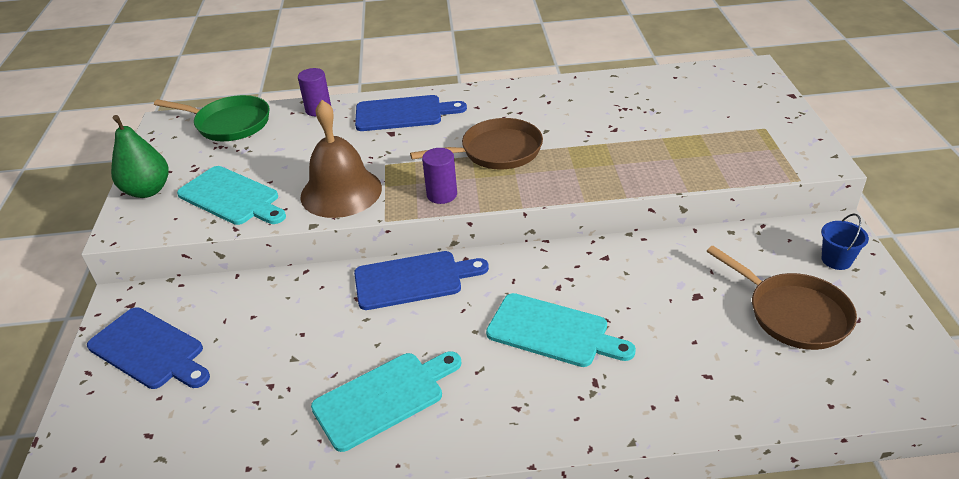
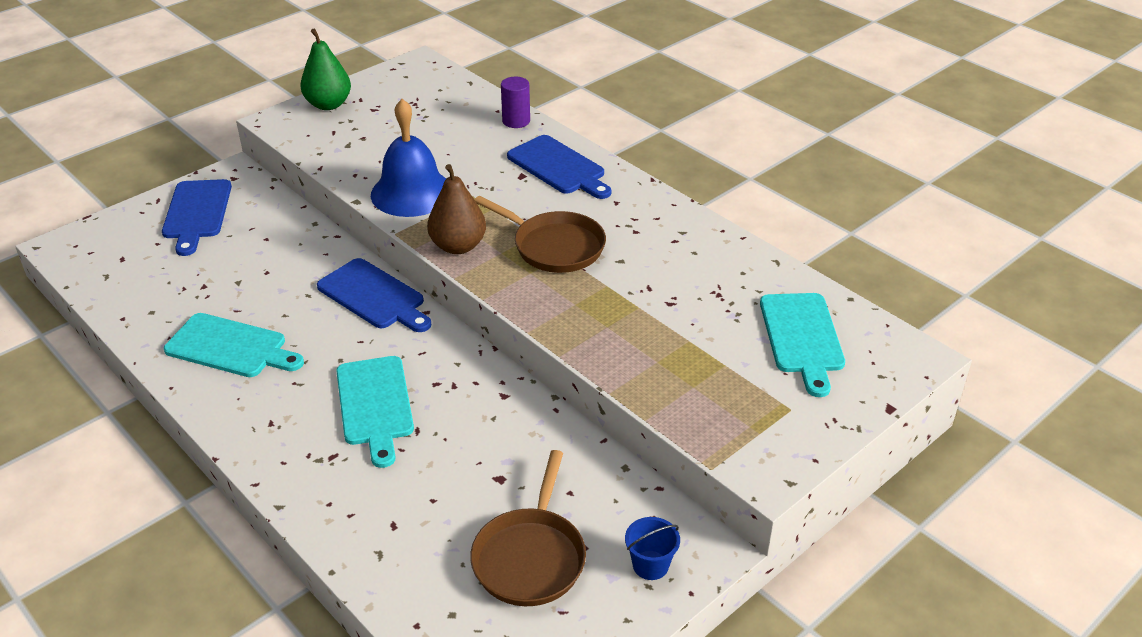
camera: 50 degrees right, 0 degrees up
green pan [154,95,270,141] -> none
turquoise cutting board [177,166,286,225] -> turquoise cutting board moved to [760,293,845,397]
brown bell [300,100,382,218] -> blue bell [371,99,446,217]
purple cylinder [422,148,457,204] -> brown pear [427,164,486,254]

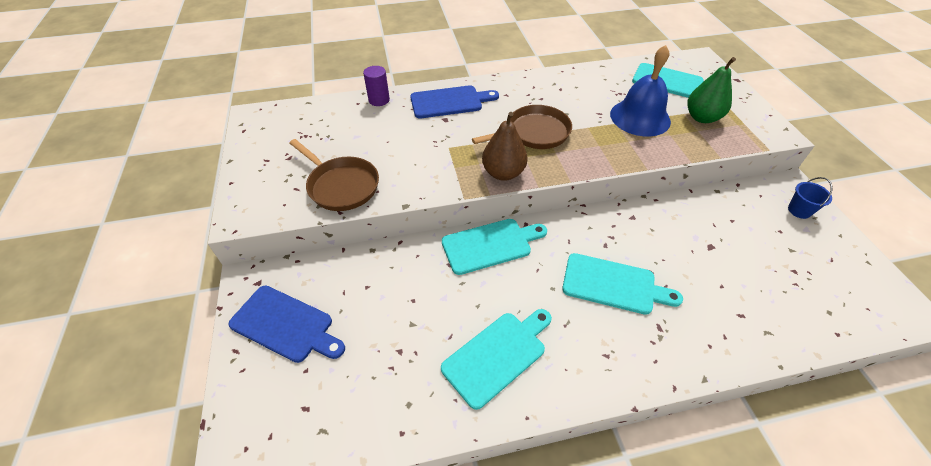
camera: 60 degrees left, 10 degrees up
green pear [300,29,351,110] -> green pear moved to [687,57,736,123]
blue cutting board [317,258,431,332] -> turquoise cutting board [442,219,547,275]
blue bell [371,99,446,217] -> blue bell moved to [610,45,671,136]
brown pan [470,450,586,606] -> brown pan moved to [289,139,379,211]

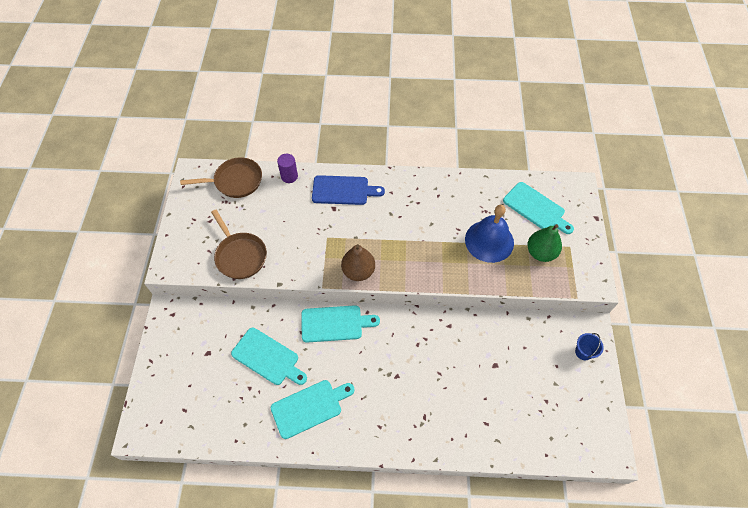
camera: 15 degrees right, 10 degrees up
blue cutting board [228,286,345,363] -> none
brown pan [472,105,572,149] -> brown pan moved to [180,157,262,198]
turquoise cutting board [562,253,683,315] -> turquoise cutting board moved to [231,328,307,385]

